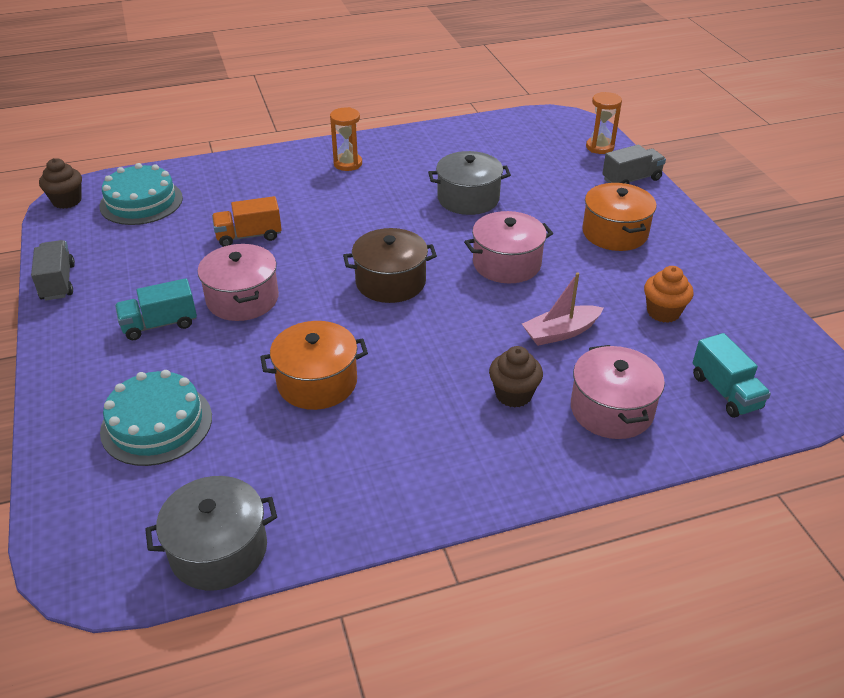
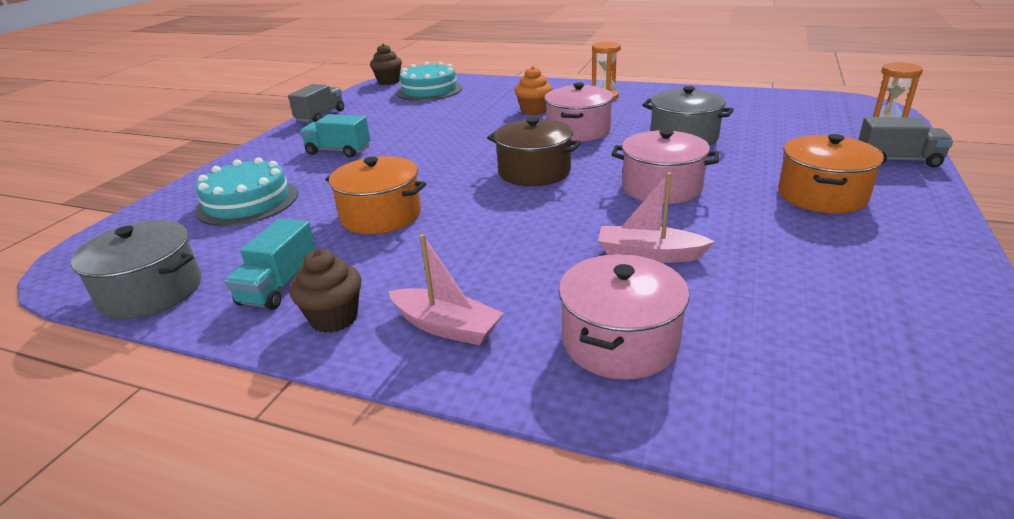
camera: 40 degrees right, 10 degrees down
pink pot [197,244,279,321] -> pink pot moved to [544,82,614,142]
orange truck [212,196,282,247] -> none
brown cupcake [489,346,543,408] -> brown cupcake moved to [290,249,362,333]
orange cupcake [644,266,693,323] -> orange cupcake moved to [515,66,552,115]
turquoise truck [693,333,771,418] -> turquoise truck moved to [225,218,316,310]
none -> pink boat [388,234,503,345]

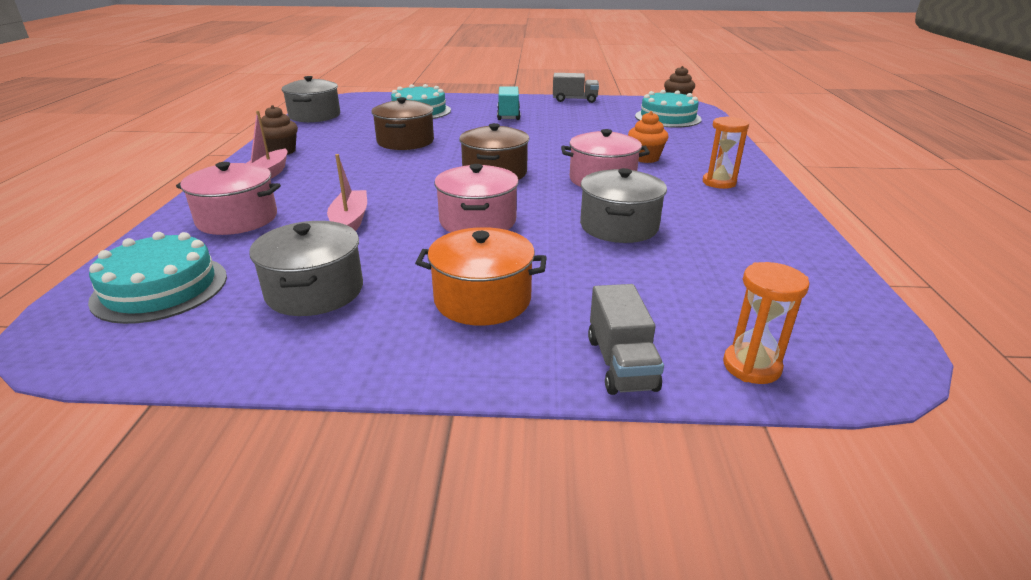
camera: 70 degrees right, 0 degrees up
turquoise truck [225,218,316,310] -> none
orange pot [325,156,426,234] -> brown pot [372,97,434,150]
none -> turquoise cake [88,232,227,324]
none -> grey pot [249,221,363,316]

